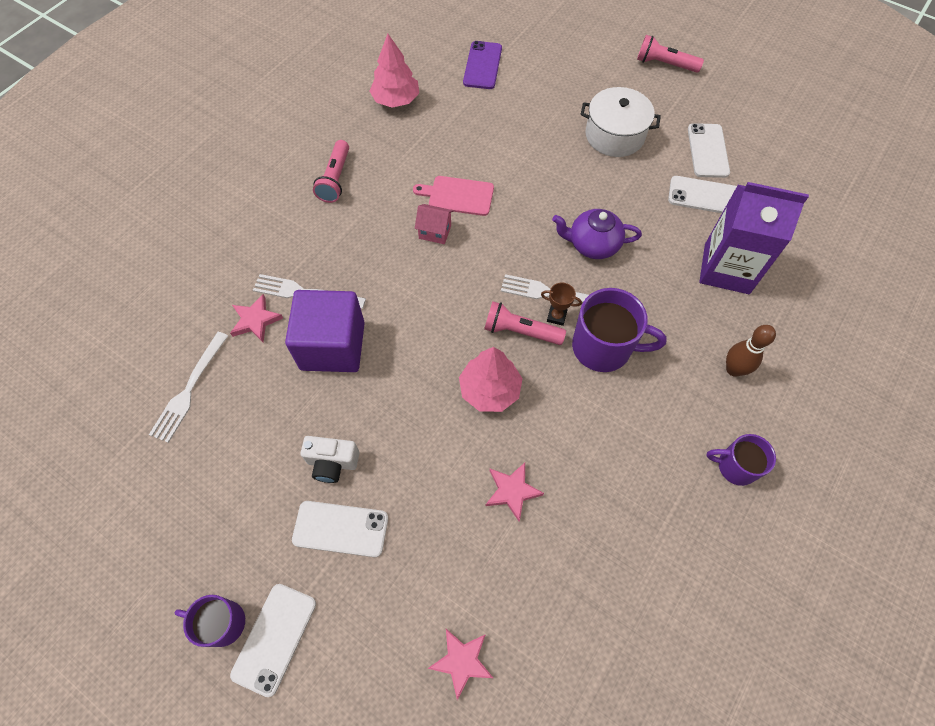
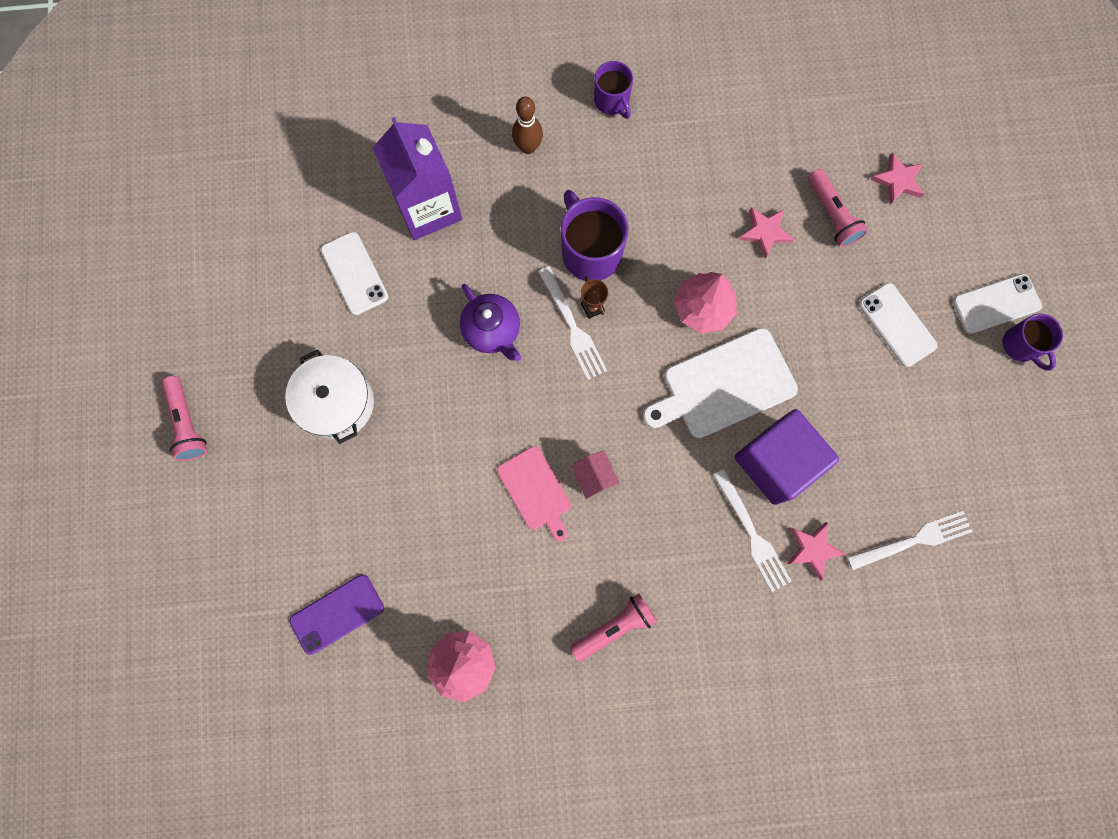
camera: 130 degrees left, 15 degrees up
white camera [301,436,359,483] -> none
pink flashlight [484,301,566,345] -> pink flashlight moved to [808,169,868,247]
white phone [688,123,730,178] -> none
none -> white cutting board [643,328,798,438]

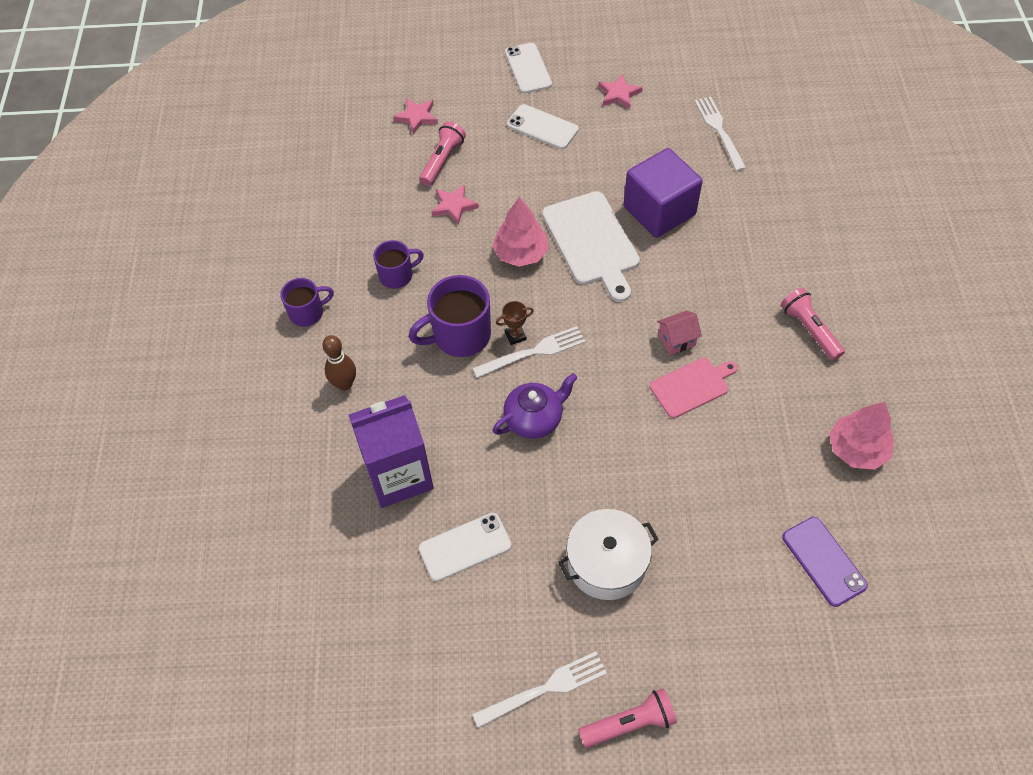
camera: 85 degrees left, 20 degrees down
white fork [713,469,792,592] -> white fork moved to [472,652,607,728]
pink star [788,522,845,580] -> pink star moved to [598,74,643,109]
pink flashlight [808,169,868,247] -> pink flashlight turned 45 degrees counterclockwise [419,122,466,186]
white phone [859,283,938,367] -> white phone turned 60 degrees clockwise [507,104,579,149]
purple mug [1002,314,1063,370] -> purple mug moved to [373,240,424,289]

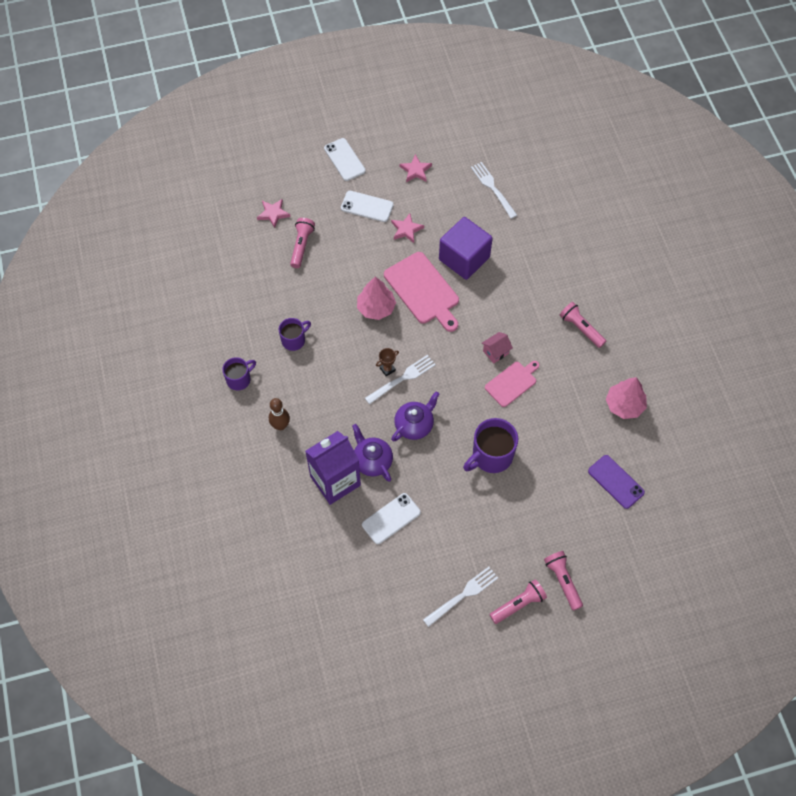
camera: 15 degrees left, 5 degrees up
purple mug [409,275,491,357] -> purple mug moved to [463,418,518,473]
pink star [431,185,479,225] -> pink star moved to [391,213,424,243]
white cutting board [542,191,640,302] -> pink cutting board [384,252,459,332]
white pot [558,509,659,600] -> none
none -> purple teapot [352,424,393,482]
none -> pink flashlight [544,551,583,611]

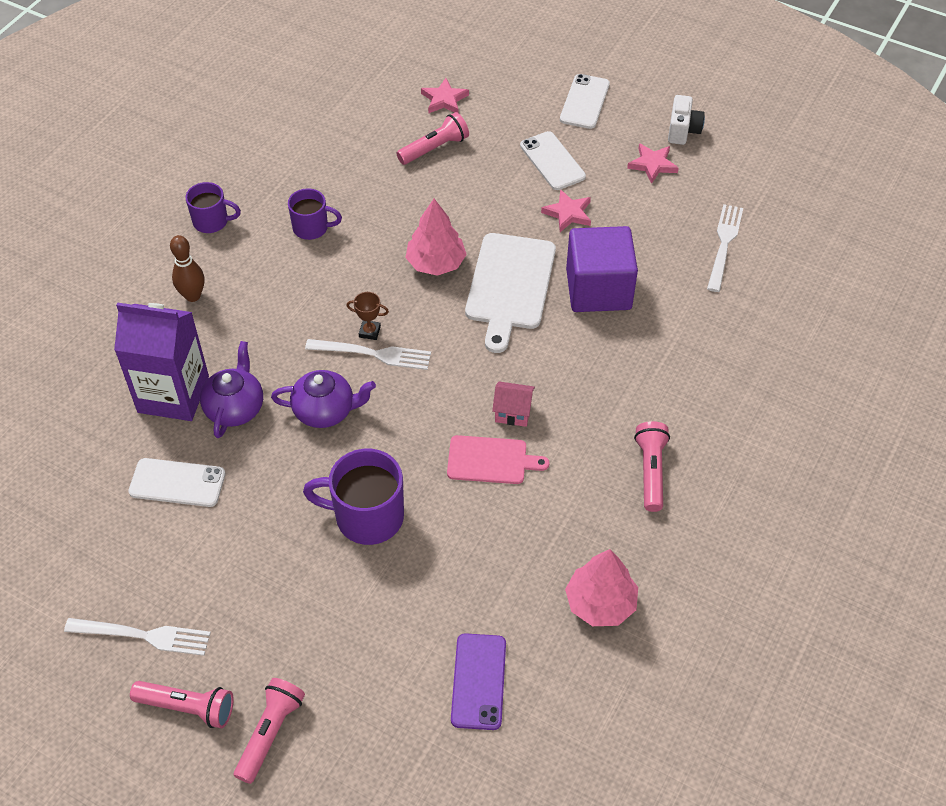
camera: 45 degrees right, 10 degrees down
pink cutting board [384,252,459,332] -> white cutting board [465,233,556,353]
none -> white camera [668,95,705,145]

